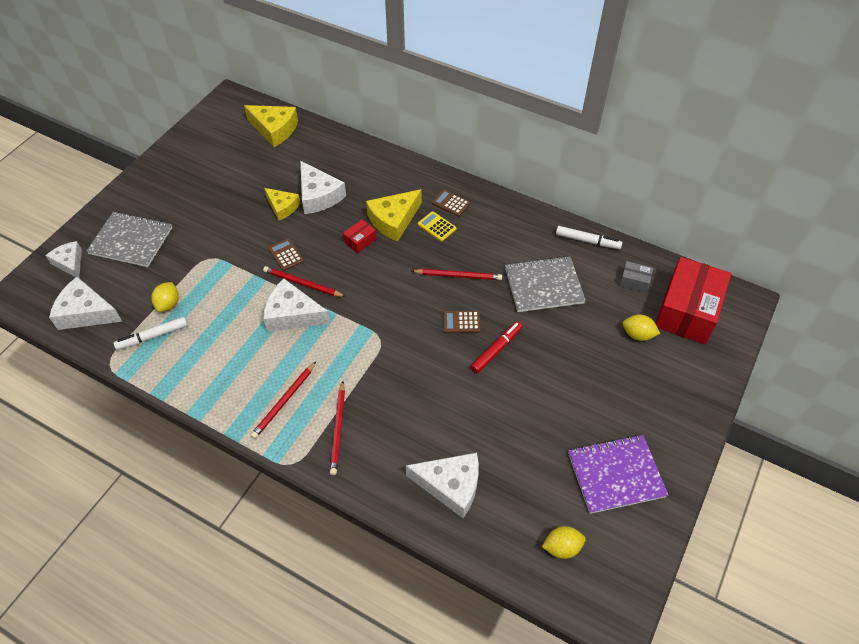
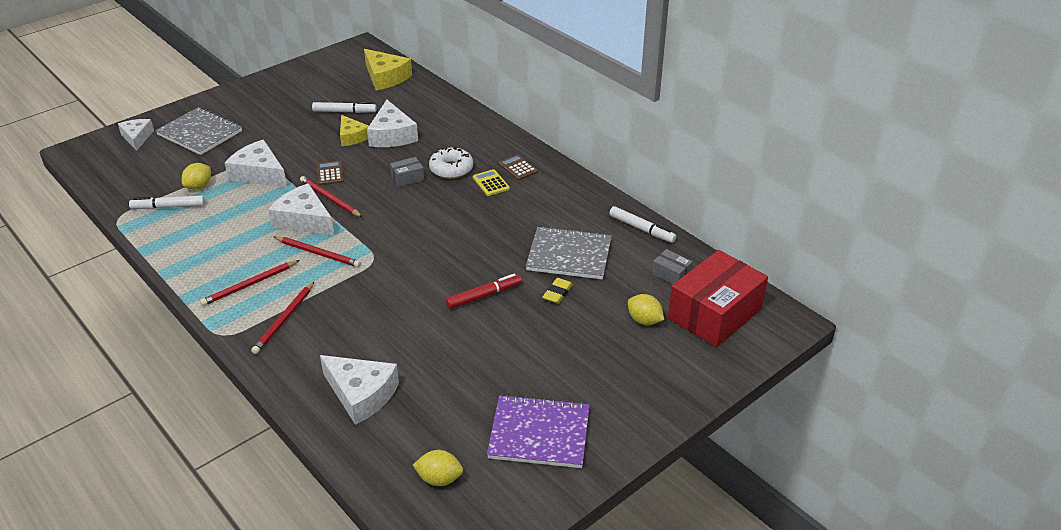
camera: 20 degrees right, 15 degrees down
white cheese [49,277,122,330] -> white cheese moved to [225,140,287,187]
red box [343,219,376,253] -> grey box [390,157,424,187]
yellow cheese [366,189,422,242] -> white donut [429,146,473,179]
red pencil [412,269,502,280] -> red pencil moved to [274,236,361,267]
brown calculator [443,311,481,333] -> none
none -> white marker [312,102,377,113]
none -> yellow eraser [542,278,573,304]

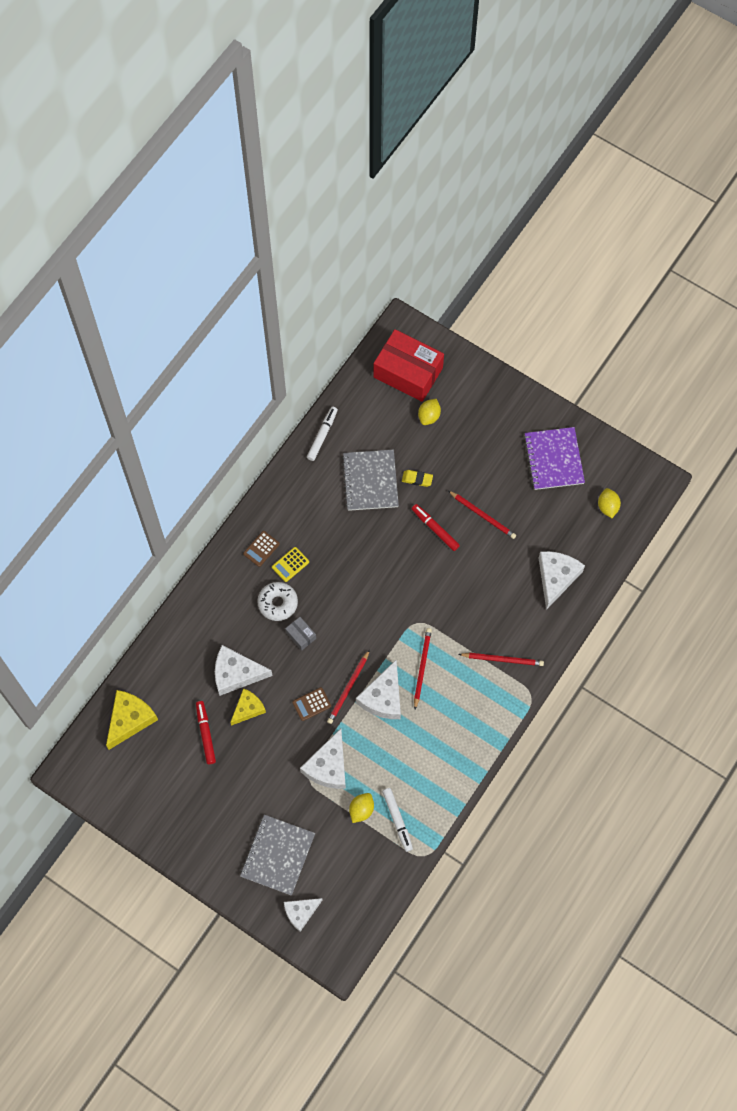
camera: 105 degrees left, 30 degrees up
yellow lemon [181,163,211,190] -> yellow lemon turned 75 degrees counterclockwise [349,793,374,823]
red pencil [200,260,300,306] -> red pencil moved to [448,491,516,539]
white marker [312,102,377,113] -> red marker [196,701,216,764]
white cheese [367,100,418,147] -> white cheese turned 150 degrees counterclockwise [215,645,273,696]
grey box [652,249,693,284] -> none

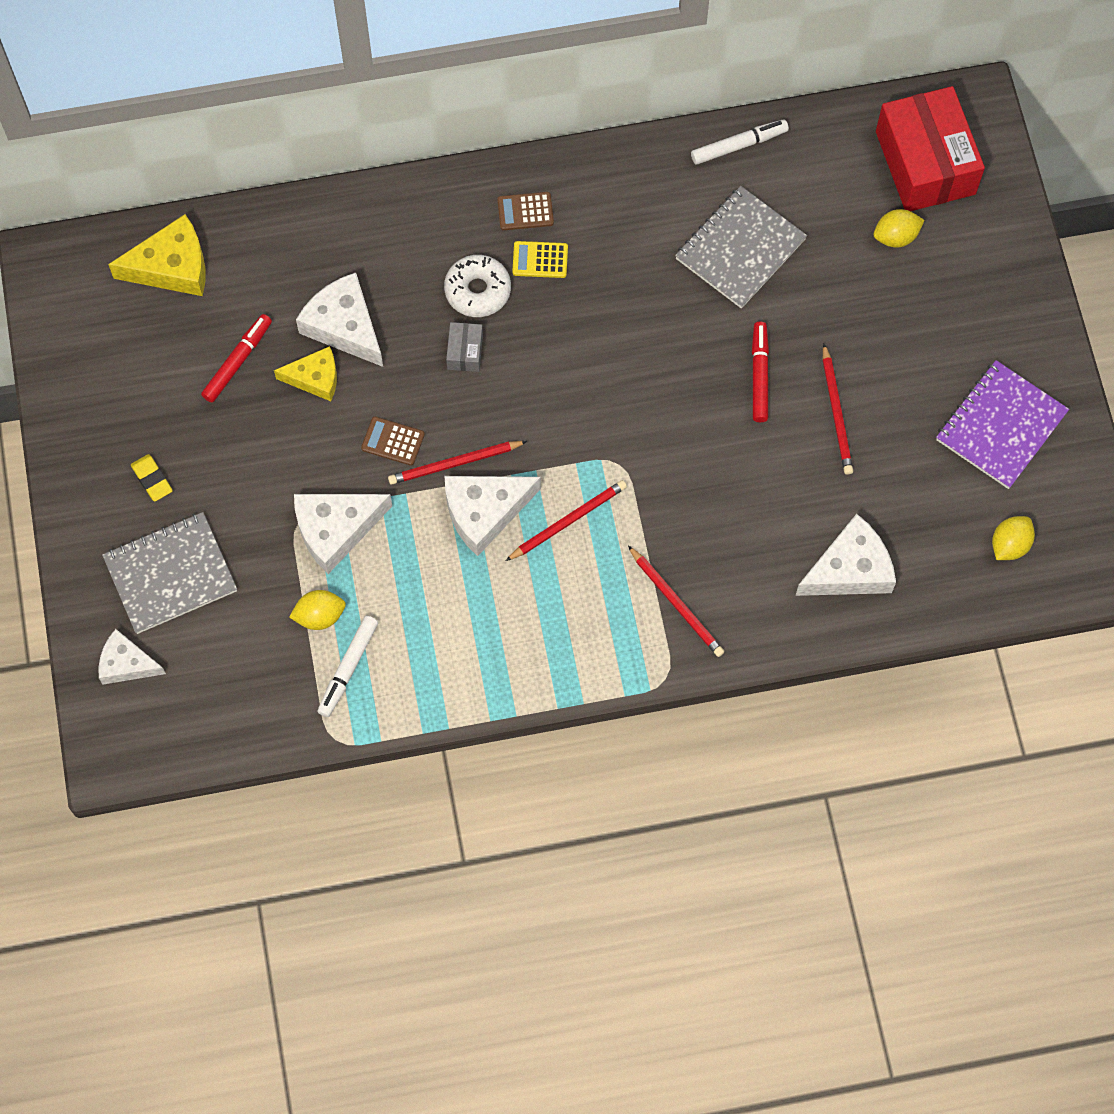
camera: 45 degrees right, 0 degrees up
yellow eraser [402,470,433,487] -> yellow eraser moved to [131,454,173,501]

